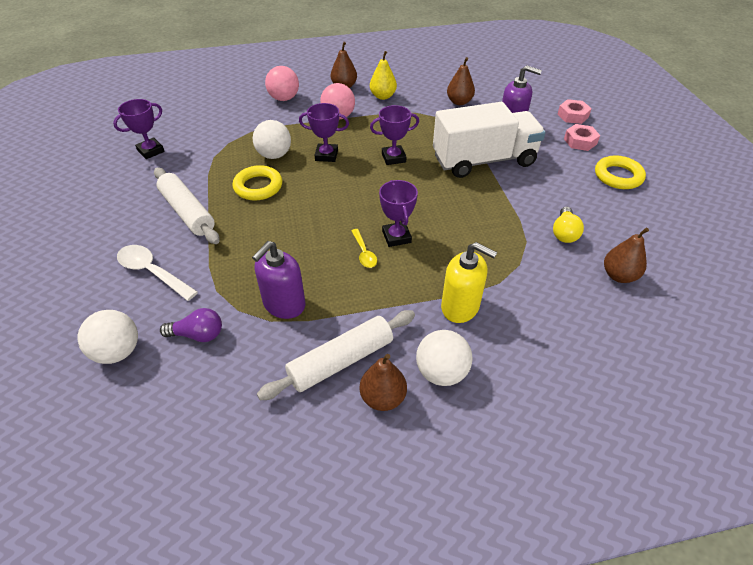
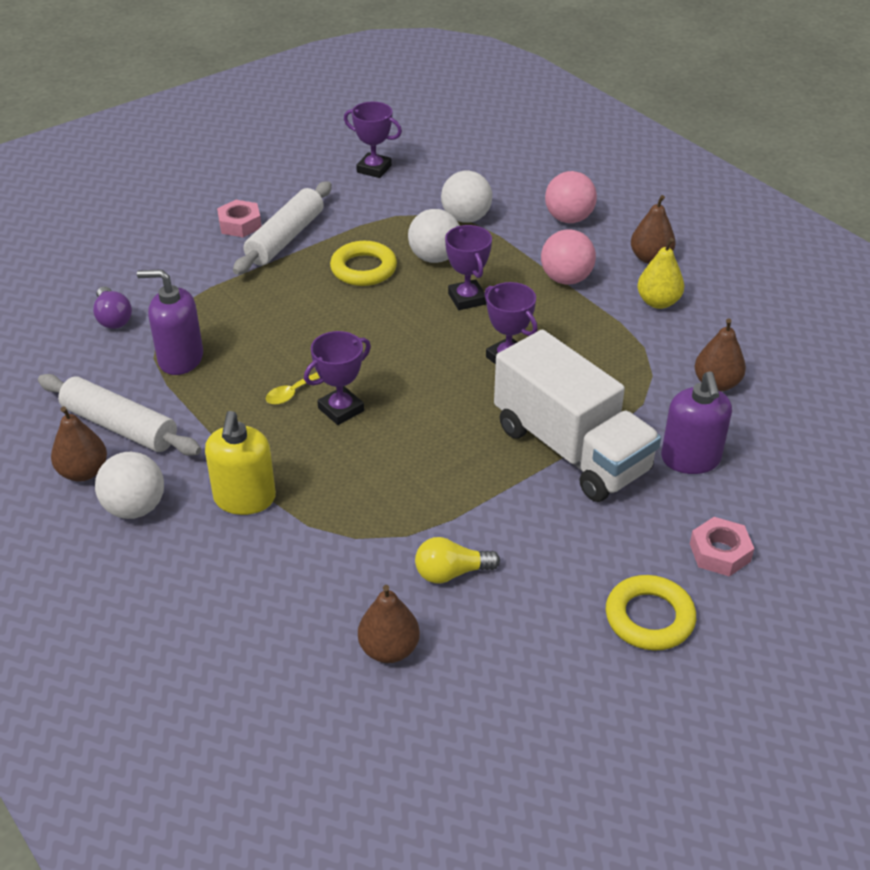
camera: 65 degrees right, 5 degrees down
white ball [78,310,138,364] -> white ball moved to [441,171,492,223]
white spoon [117,245,198,301] -> none
pink nut [557,99,592,124] -> pink nut moved to [217,200,261,237]

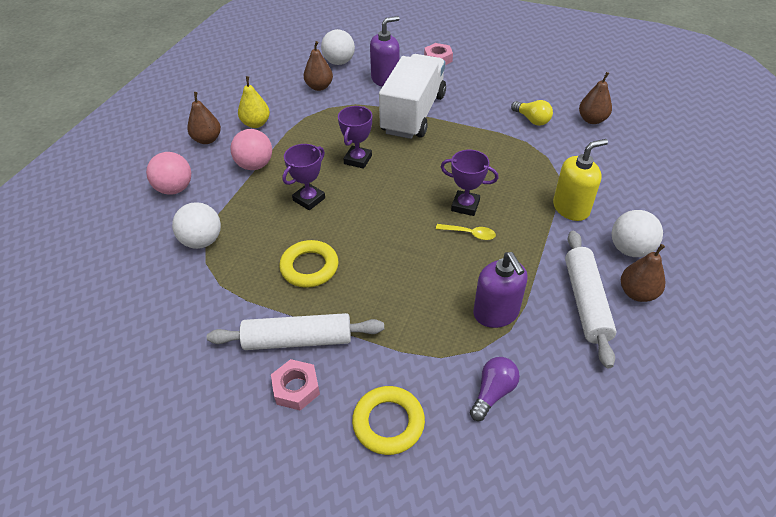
camera: 120 degrees left, 5 degrees up
purple trophy [344,102,402,178] -> none
white ball [408,209,460,263] -> white ball moved to [321,29,355,65]
yellow ring [606,575,696,650] -> yellow ring moved to [352,386,425,455]

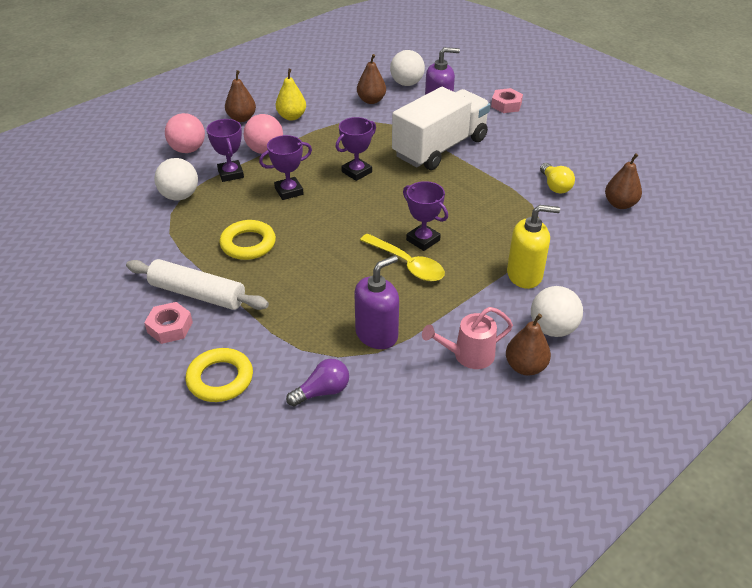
camera: 25 degrees right, 5 degrees down
yellow spoon [436,224,496,240] -> yellow spoon [360,234,445,281], size x1.69
purple soap dispenser [473,252,528,328] -> purple soap dispenser turned 135 degrees counterclockwise [354,255,399,349]
white rolling pin [565,231,617,368] -> pink watering can [422,307,513,369]
none -> purple trophy [207,119,244,182]

